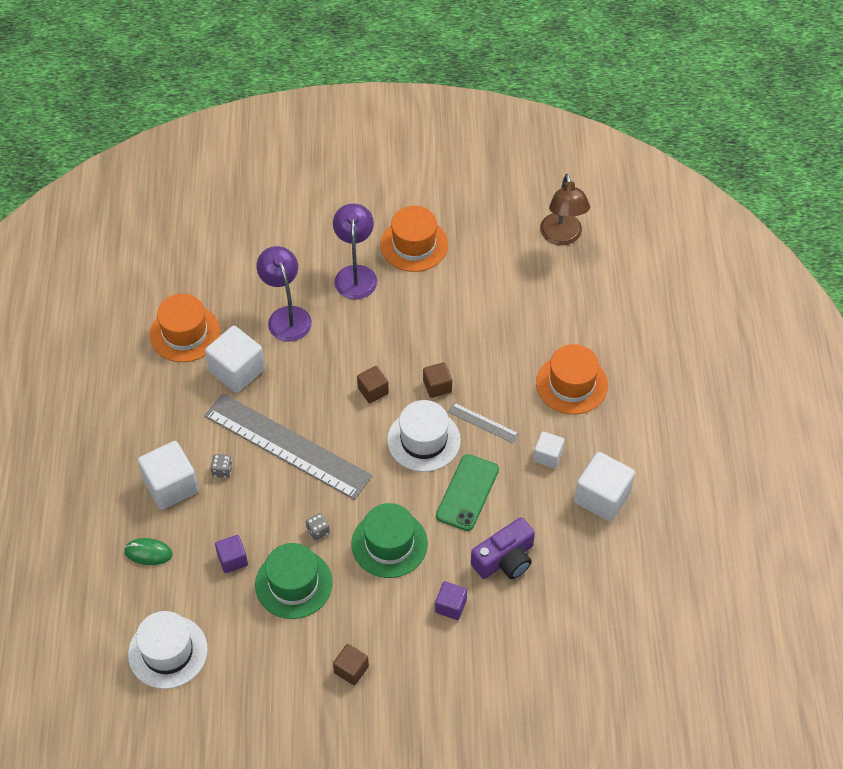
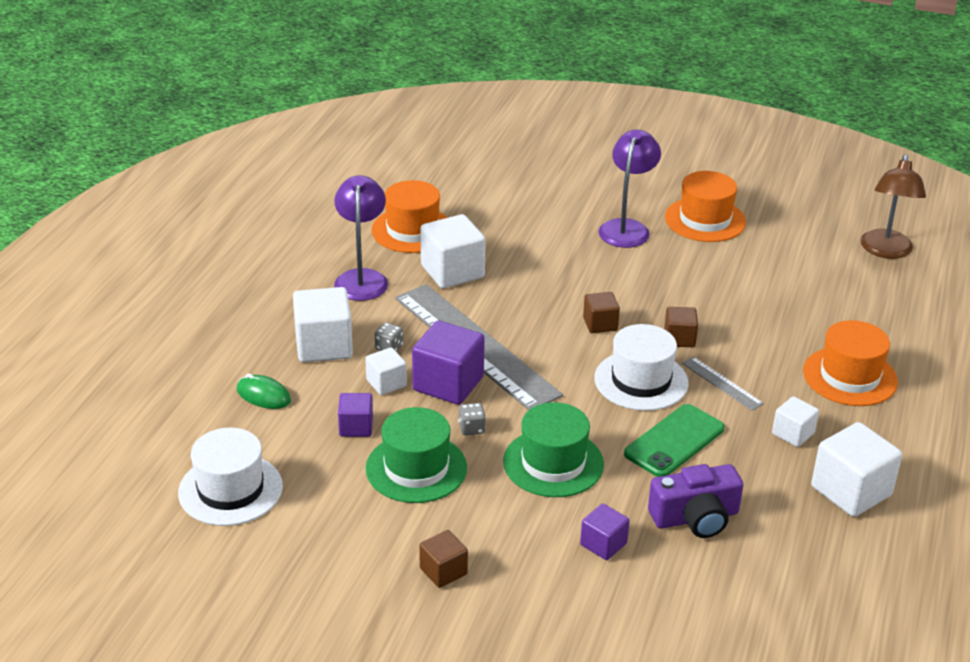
camera: 20 degrees right, 20 degrees down
purple lamp [256,246,312,342] -> purple lamp moved to [334,175,388,301]
none -> white cube [365,347,407,395]
none -> purple cube [412,320,485,405]

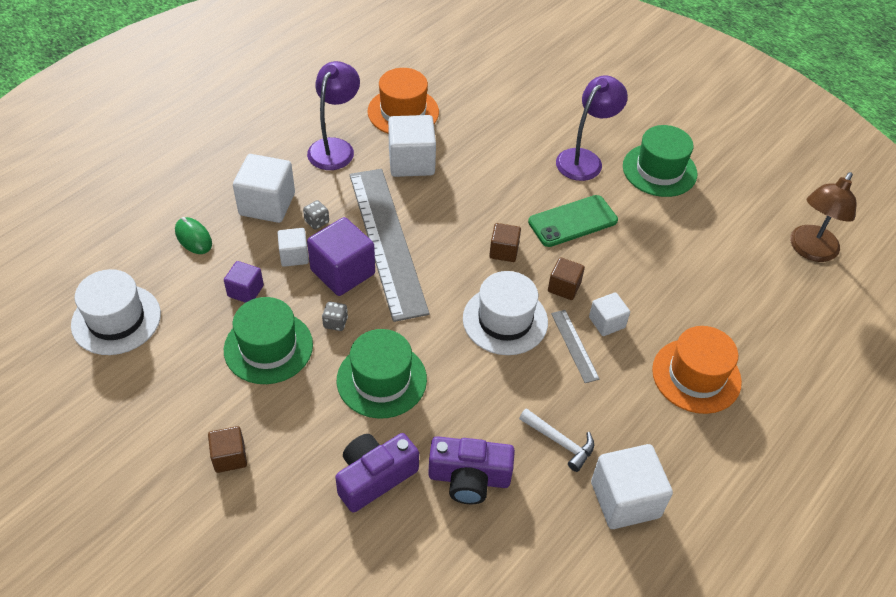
camera: 20 degrees right, 15 degrees up
purple cube [580,504,630,560] -> purple camera [335,433,419,513]
green phone [624,404,724,477] -> green phone moved to [528,195,618,247]
orange hat [665,171,746,242] -> green hat [623,125,697,197]
white cube [772,396,819,447] -> white cube moved to [589,292,630,336]
none -> white hammer [519,408,594,472]

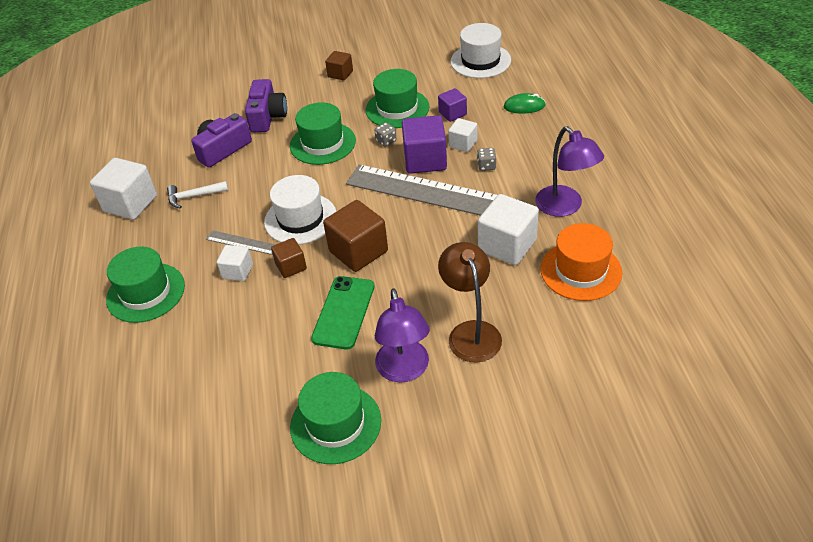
camera: 135 degrees right, 5 degrees down
white cube [233,154,295,223] -> none
brown cube [489,223,521,262] -> brown cube [323,200,388,272], size x1.77
orange hat [652,326,742,414] -> green hat [106,246,185,323]
brown lamp [790,172,857,262] -> brown lamp moved to [438,242,502,363]

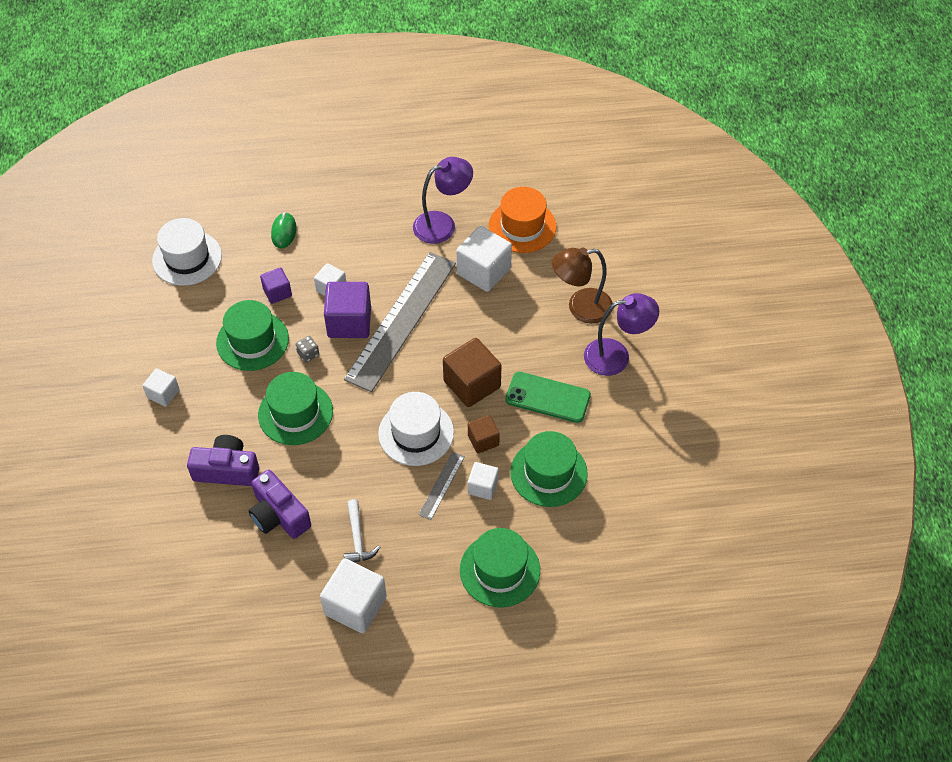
camera: 90 degrees left, 10 degrees up
green hat [290,372,381,464] -> green hat moved to [510,431,588,507]
brown cube [325,51,353,80] -> white cube [143,368,180,407]
grey dice [477,148,496,171] -> none

